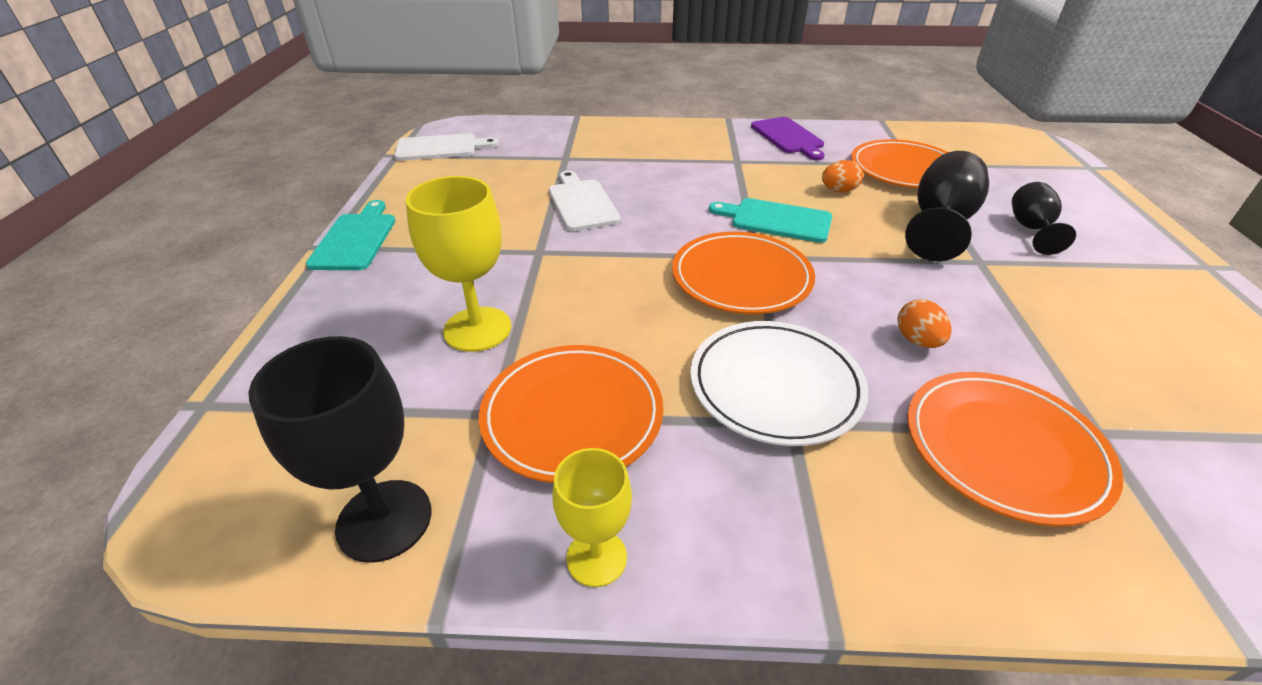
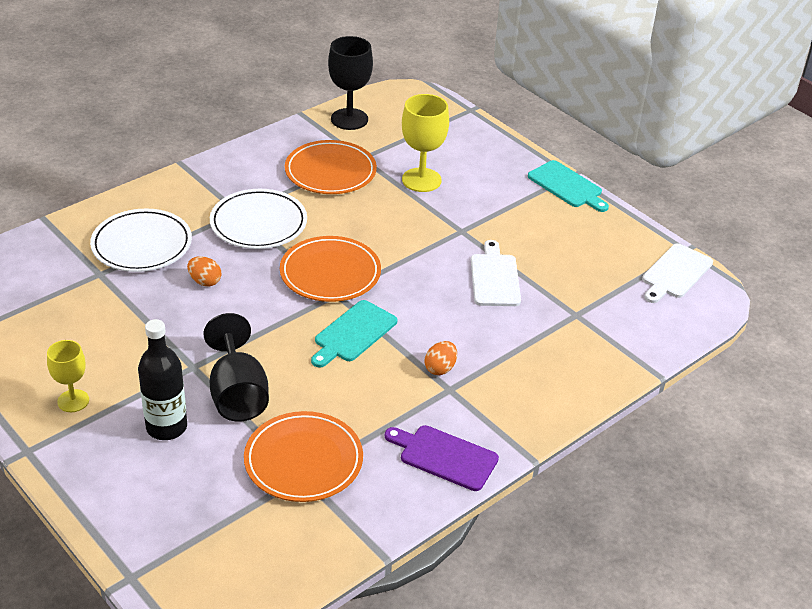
camera: 135 degrees right, 0 degrees up
white cutting board [549,171,620,231] -> white cutting board turned 120 degrees counterclockwise [471,240,521,306]
yellow goblet [552,448,632,587] -> yellow goblet moved to [47,340,89,412]
turquoise cutting board [709,198,832,243] -> turquoise cutting board turned 150 degrees clockwise [311,300,397,368]
orange egg [822,160,863,192] -> orange egg moved to [425,341,457,375]
orange plate [907,372,1124,526] -> white plate [90,208,192,272]
black goblet [1012,182,1076,255] -> black bottle [138,319,187,440]

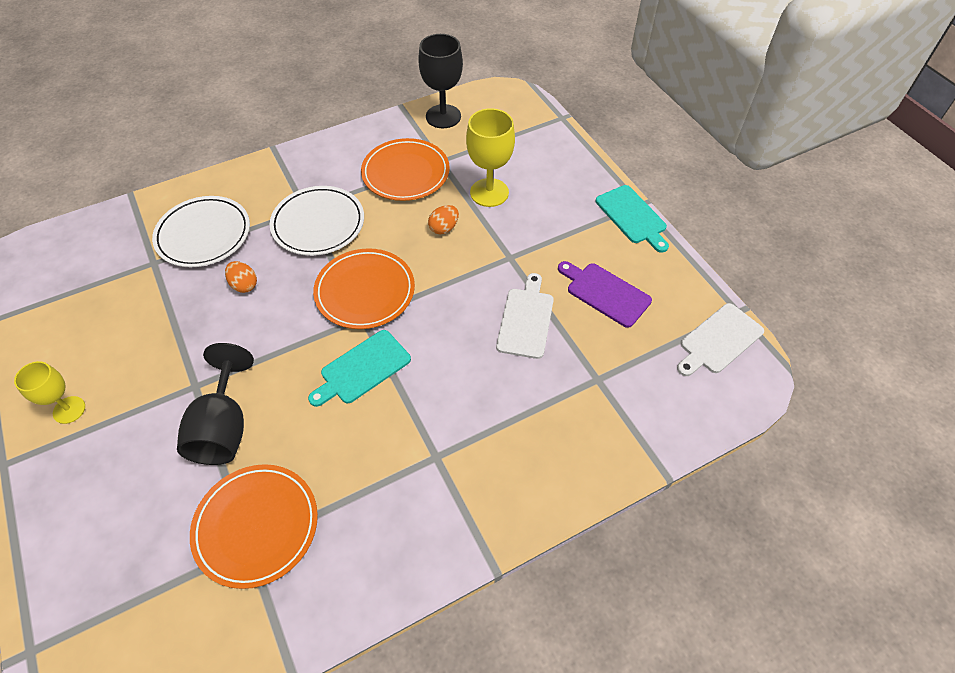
camera: 15 degrees right, 15 degrees up
black bottle [138,319,187,440] -> none
purple cutting board [385,425,499,491] -> purple cutting board moved to [558,261,652,328]
orange egg [425,341,457,375] -> orange egg moved to [428,205,459,234]

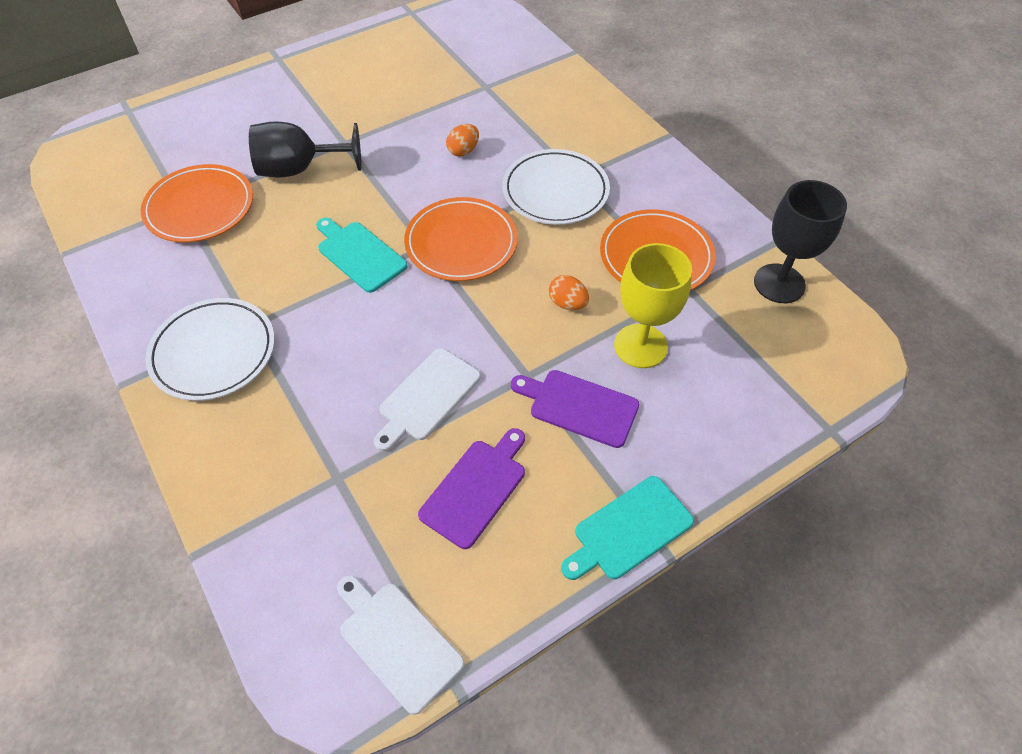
camera: 85 degrees right, 0 degrees up
yellow goblet [14,361,85,424] -> none
white plate [152,196,250,267] -> white plate moved to [145,298,275,401]
white cutting board [496,273,554,359] -> white cutting board turned 120 degrees clockwise [374,348,481,451]
none -> purple cutting board [511,370,639,448]

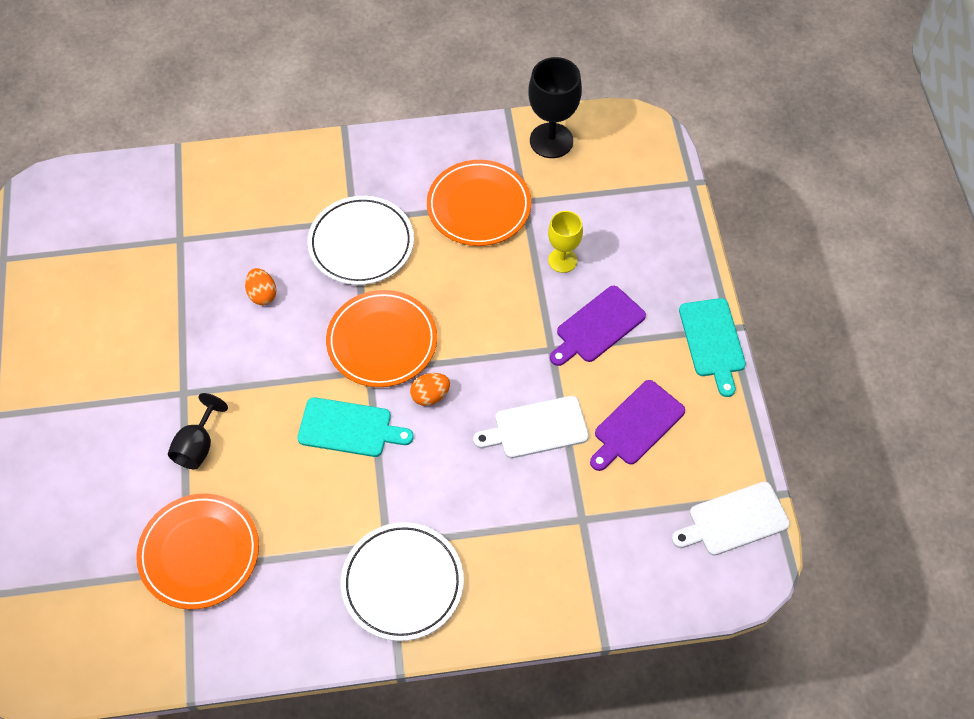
camera: 65 degrees left, 5 degrees up
black goblet [249,122,361,177] -> black goblet [168,393,228,469], size x0.63
turquoise cutting board [316,218,408,293] -> turquoise cutting board turned 150 degrees counterclockwise [297,397,414,457]
white cutting board [374,348,481,451] -> white cutting board turned 105 degrees clockwise [473,396,589,458]
purple cutting board [418,428,525,549] -> purple cutting board turned 105 degrees counterclockwise [590,380,685,471]
orange egg [549,275,589,310] -> orange egg moved to [410,373,450,406]
yellow goblet [614,243,692,368] -> yellow goblet [548,211,583,273], size x0.63

